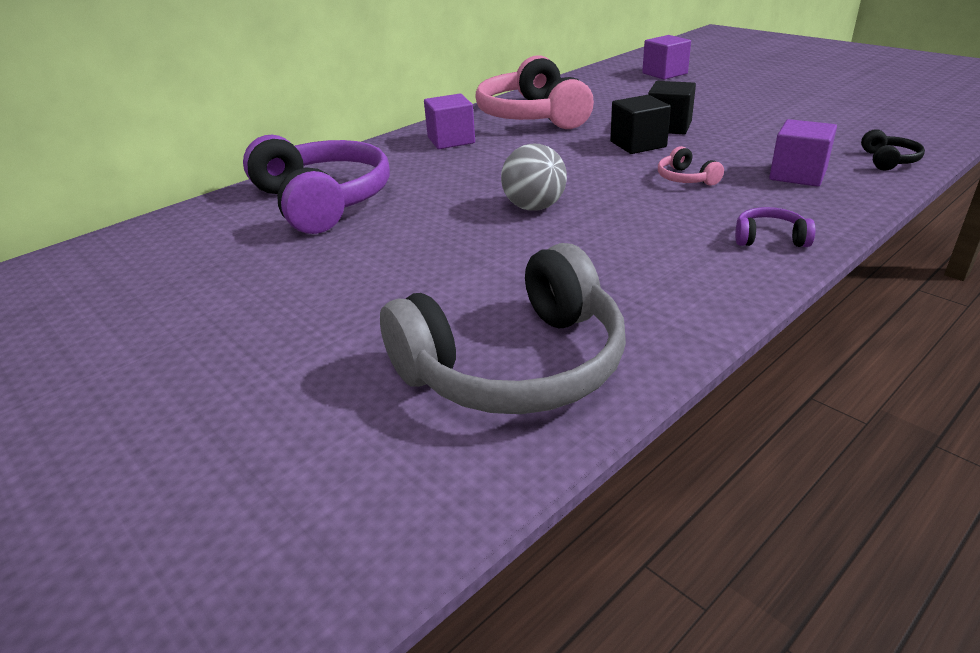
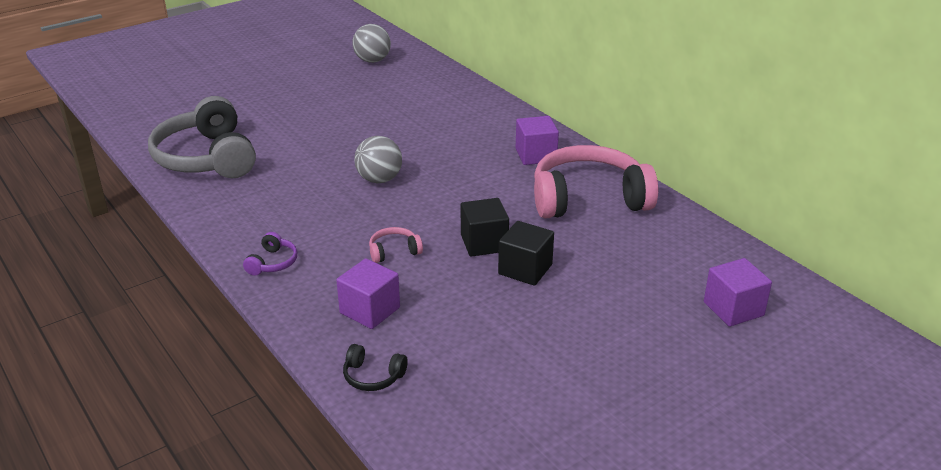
camera: 95 degrees right, 0 degrees up
purple headphones [243,135,390,234] -> none
none -> grey ball [352,24,391,63]

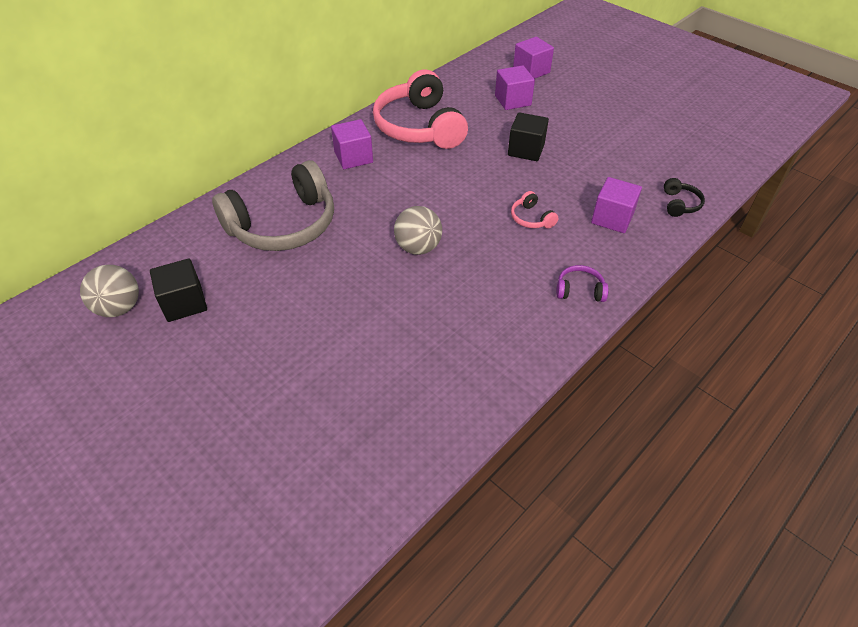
camera: 100 degrees left, 15 degrees up
grey headphones [148,96,256,178] -> grey headphones moved to [212,160,334,251]
black cube [461,198,509,257] -> black cube moved to [150,258,207,322]
none -> purple cube [495,65,535,110]

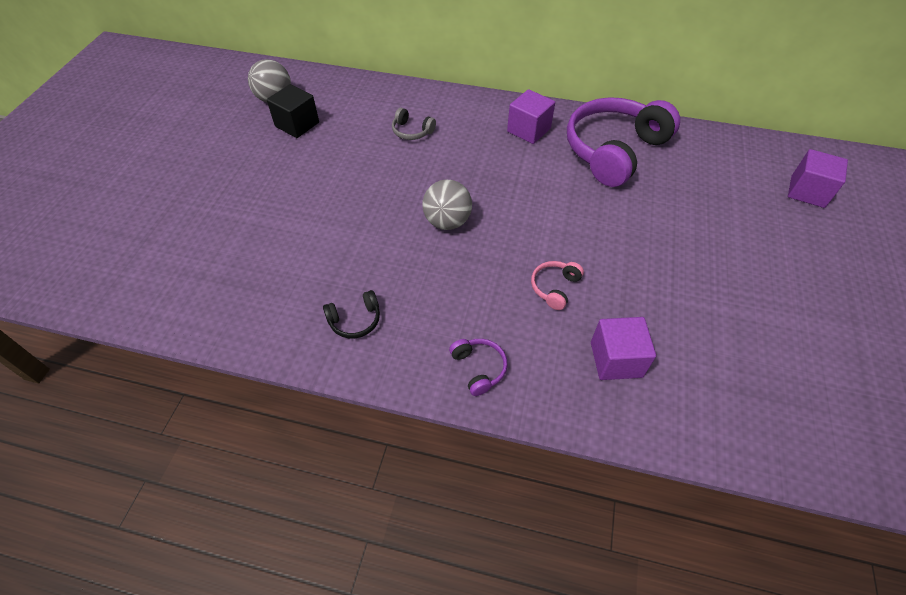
camera: 60 degrees right, 5 degrees up
grey headphones [212,160,334,251] -> grey headphones [392,108,436,140], size x0.41
pink headphones [373,69,468,149] -> purple headphones [567,97,680,187]
purple cube [495,65,535,110] -> none
black cube [508,112,549,161] -> none
black headphones [664,178,705,217] -> black headphones moved to [323,290,380,338]

